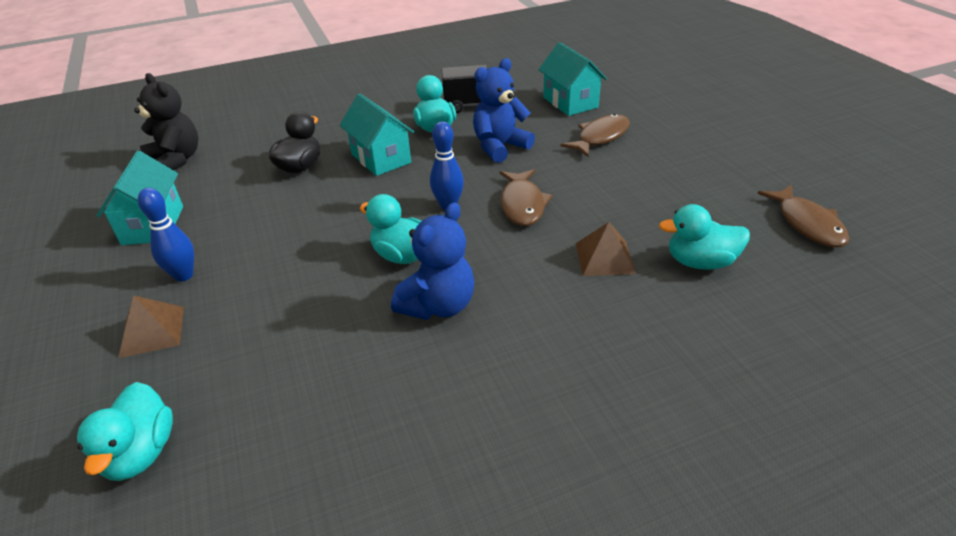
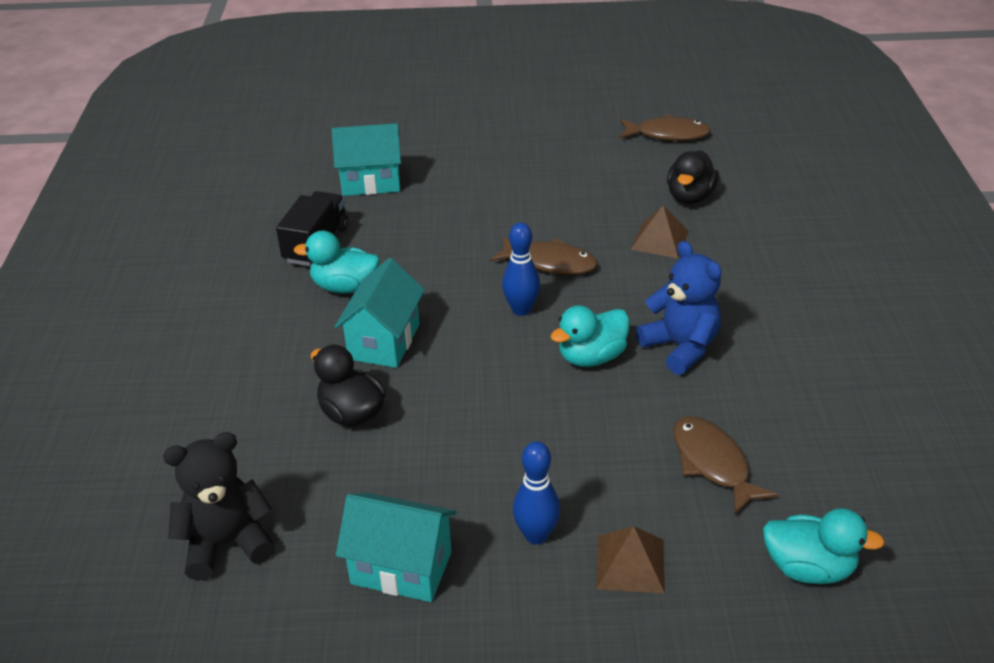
camera: 70 degrees left, 0 degrees up
turquoise house [340,93,414,176] -> turquoise house turned 60 degrees counterclockwise [334,258,425,368]
blue teddy bear [473,58,535,163] -> none
brown fish [561,114,630,157] -> brown fish moved to [673,416,778,515]
turquoise duck [659,204,750,270] -> black duck [667,150,719,204]

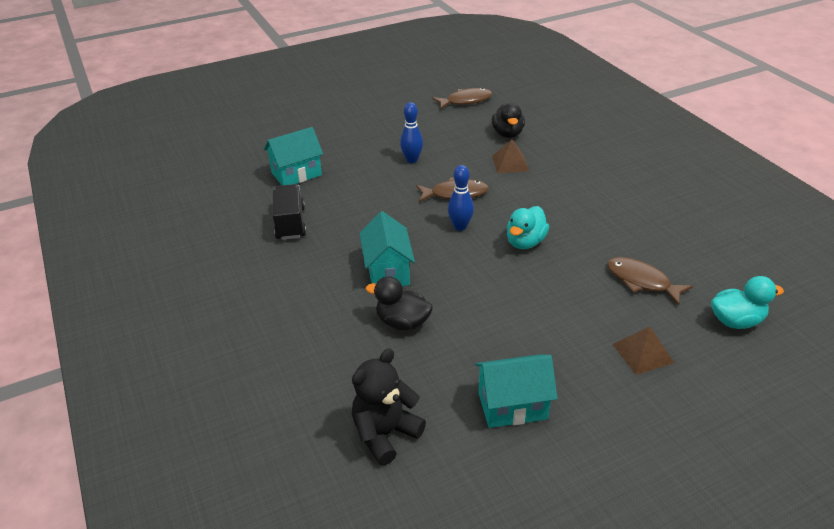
camera: 25 degrees left, 0 degrees up
turquoise duck [294,231,380,293] -> none
blue bowling pin [513,441,560,545] -> blue bowling pin moved to [400,102,423,163]
blue teddy bear [636,241,721,375] -> none

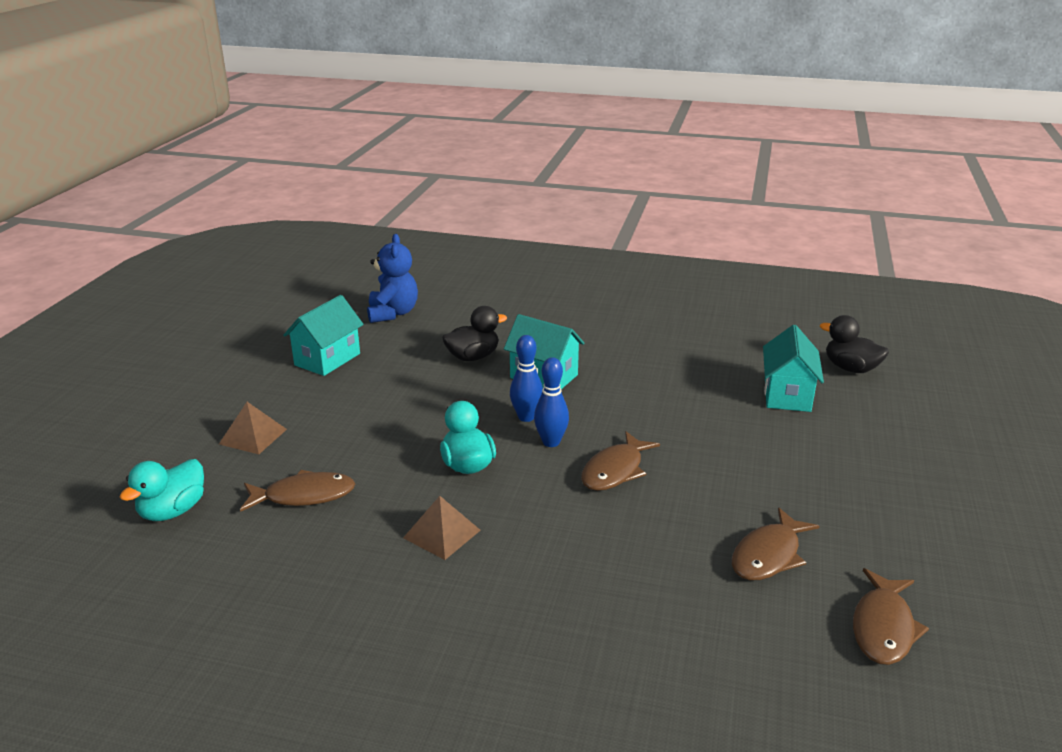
camera: 130 degrees right, 10 degrees down
black truck [273,184,306,240] -> none
black teddy bear [352,348,426,465] -> blue teddy bear [367,234,418,323]
blue bowling pin [400,102,423,163] -> blue bowling pin moved to [510,335,543,422]
black duck [492,103,525,138] -> black duck moved to [820,315,889,373]
brown pyramid [492,140,529,173] -> brown pyramid moved to [403,496,481,560]
none -> brown fish [732,508,820,581]

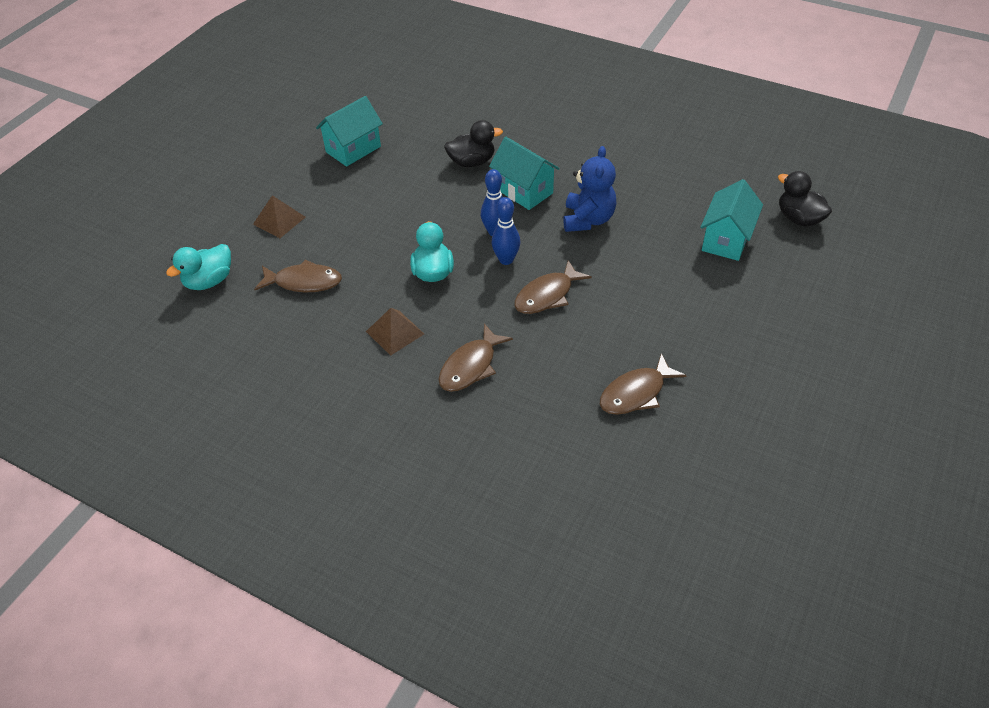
camera: 15 degrees right, 20 degrees up
blue teddy bear [367,234,418,323] -> blue teddy bear moved to [563,146,616,232]
brown fish [853,568,929,665] -> brown fish moved to [438,324,513,392]

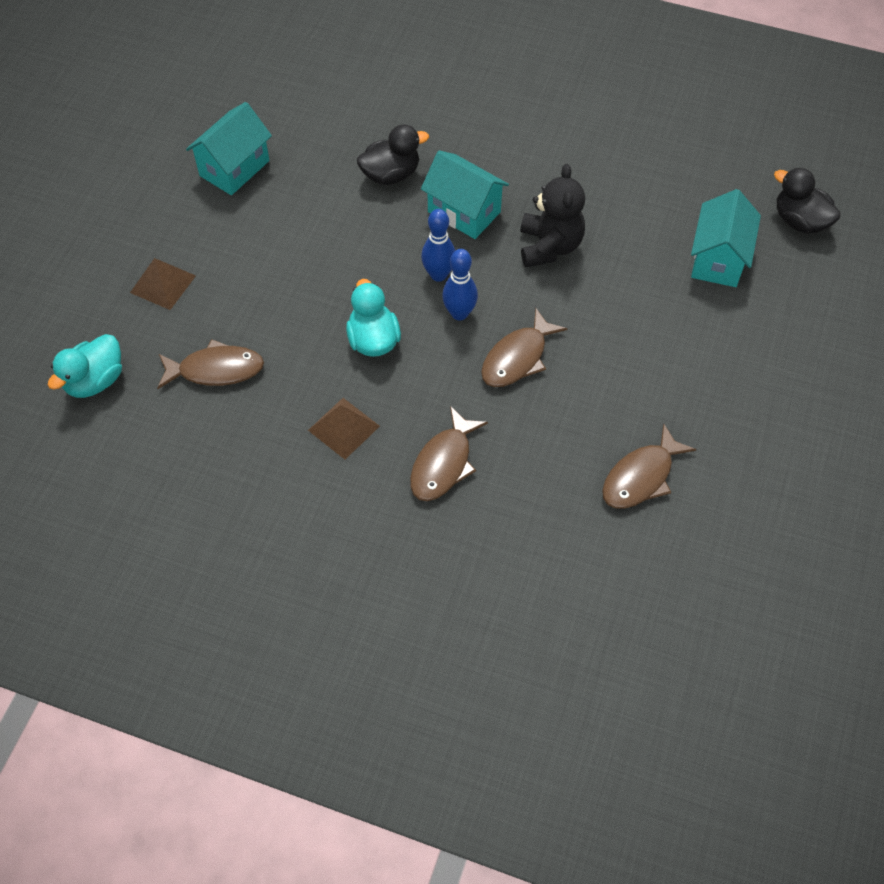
camera: 10 degrees left, 10 degrees up
blue teddy bear [563,146,616,232] -> black teddy bear [520,164,585,267]

